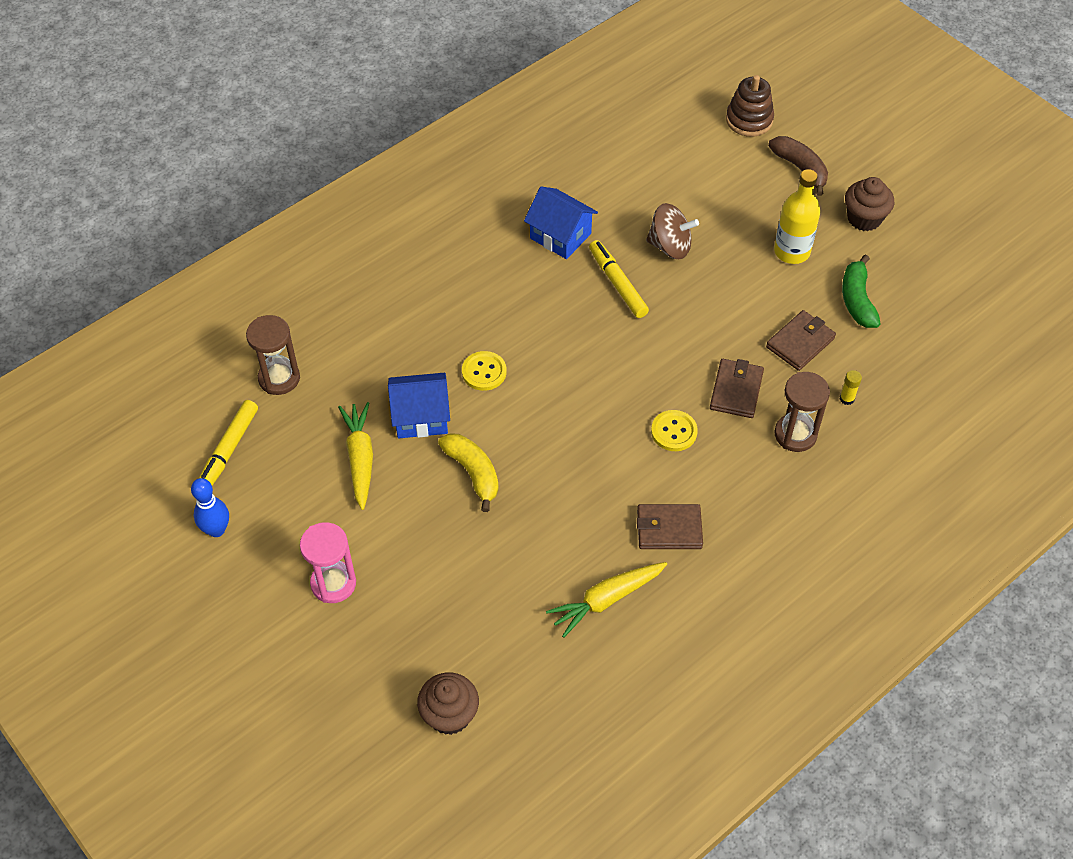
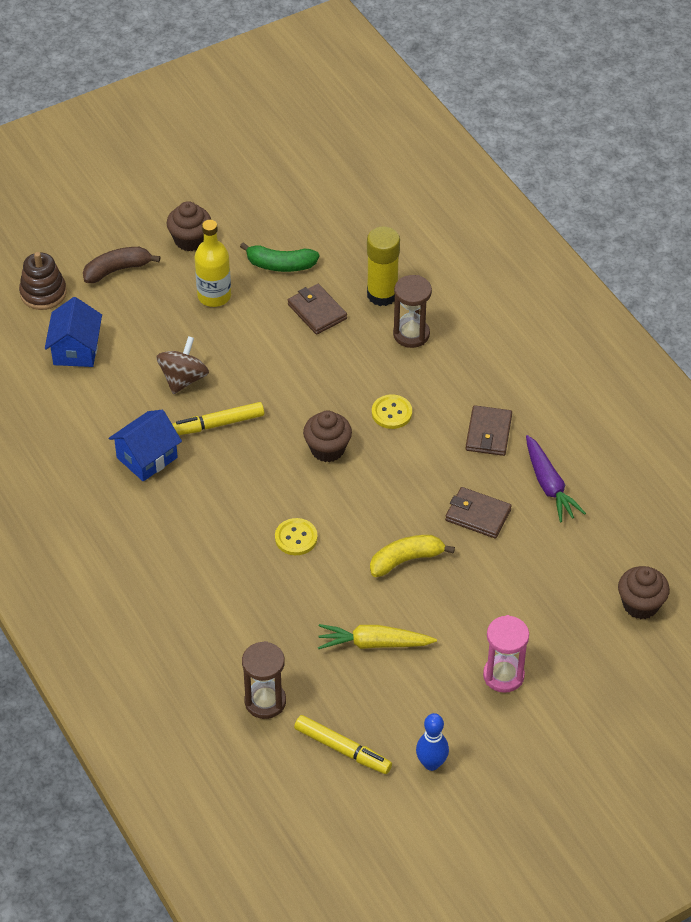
camera: 80 degrees left, 5 degrees down
blue house [388,373,450,438] -> blue house moved to [45,297,102,367]
yellow carrot [546,562,667,638] -> purple carrot [526,435,586,522]
brown wallet [710,359,764,418] -> brown wallet moved to [445,487,512,539]
yellow glue stick [840,370,862,405] -> yellow glue stick [367,227,400,306], size x2.42
none -> brown cupcake [303,410,352,462]

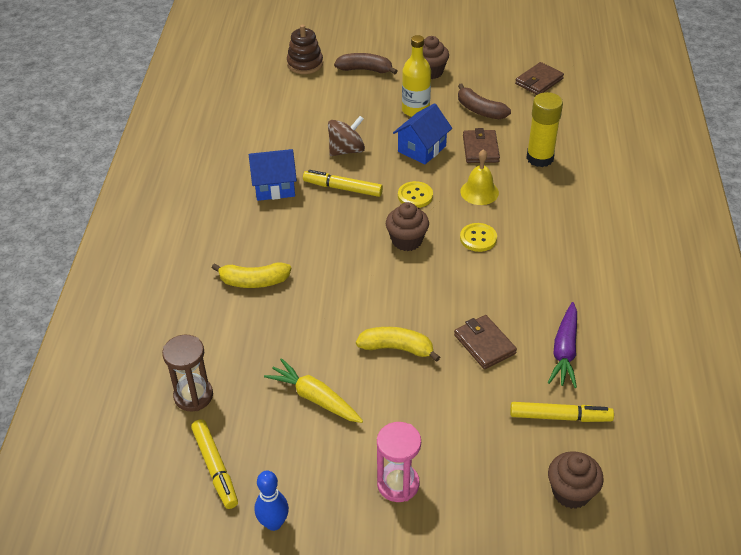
camera: 35 degrees right, 5 degrees down
blue house [45,297,102,367] -> blue house moved to [393,103,452,164]
green banana [240,242,319,272] -> brown banana [458,84,511,119]
yellow button [275,518,318,555] -> yellow button moved to [398,181,433,208]
brown hourglass [393,275,432,348] -> none
brown wallet [465,405,512,456] -> brown wallet moved to [515,62,564,95]
none -> yellow banana [212,263,291,288]
none -> yellow bell [460,149,499,205]
none -> yellow marker [510,402,614,422]

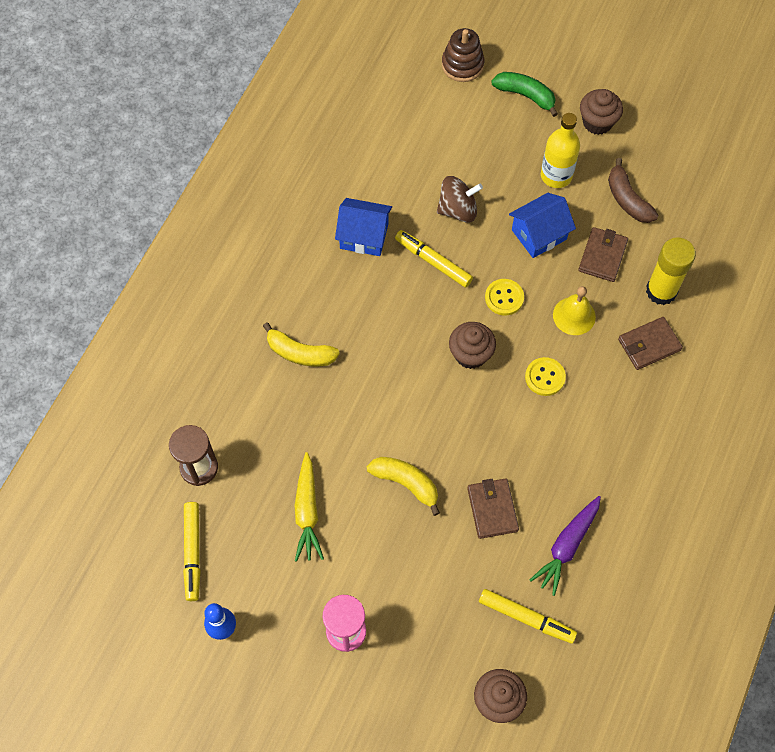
camera: 20 degrees right, 20 degrees up
yellow carrot [264,358,363,423] -> yellow carrot turned 150 degrees counterclockwise [295,452,324,562]
brown banana [334,53,397,74] -> green banana [491,72,558,117]
brown wallet [515,62,564,95] -> brown wallet moved to [618,317,683,370]

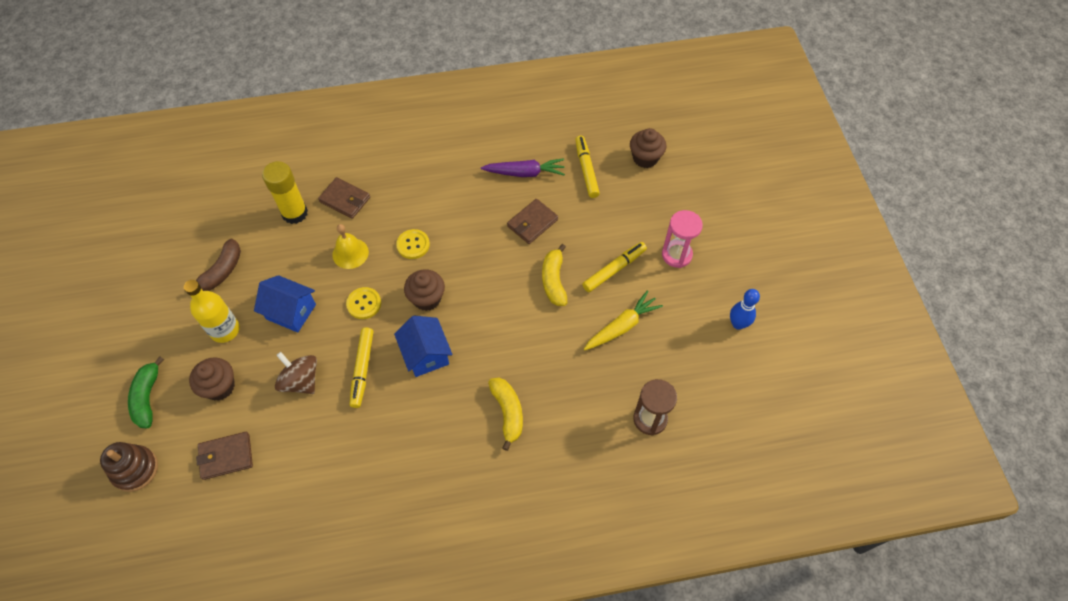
camera: 125 degrees left, 5 degrees down
yellow marker [183,502,201,601] -> yellow marker moved to [582,242,647,292]
blue house [335,198,392,256] -> blue house moved to [394,316,453,377]
brown wallet [578,227,628,282] -> brown wallet moved to [196,432,253,480]
brown cupcake [580,89,623,135] -> brown cupcake moved to [189,358,235,401]

